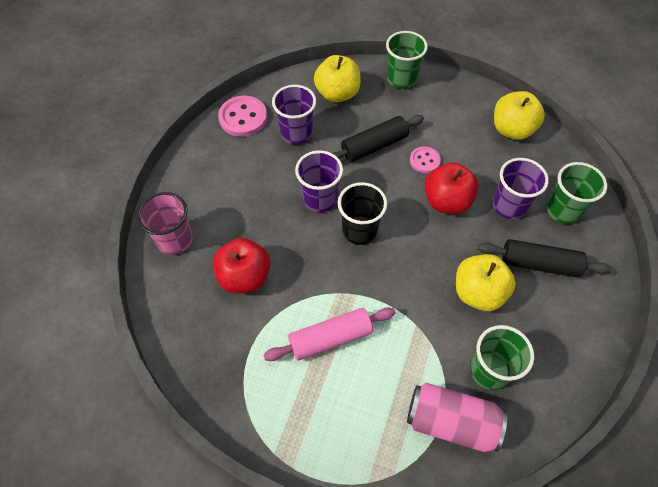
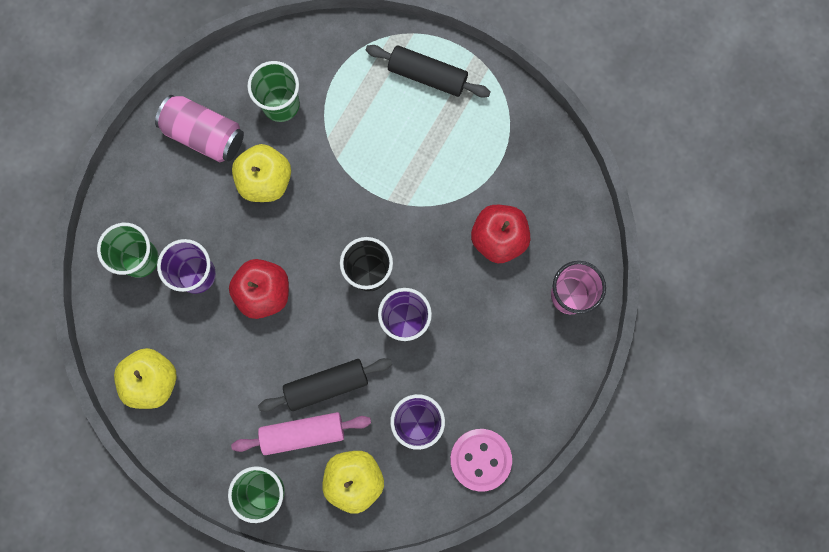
camera: 170 degrees left, 20 degrees up
pink rolling pin [264,307,395,361] -> pink rolling pin moved to [231,412,371,455]
pink can [407,383,507,452] -> pink can moved to [155,95,244,162]
pink button [410,146,441,173] -> none
black rolling pin [478,239,611,278] -> black rolling pin moved to [366,45,490,98]

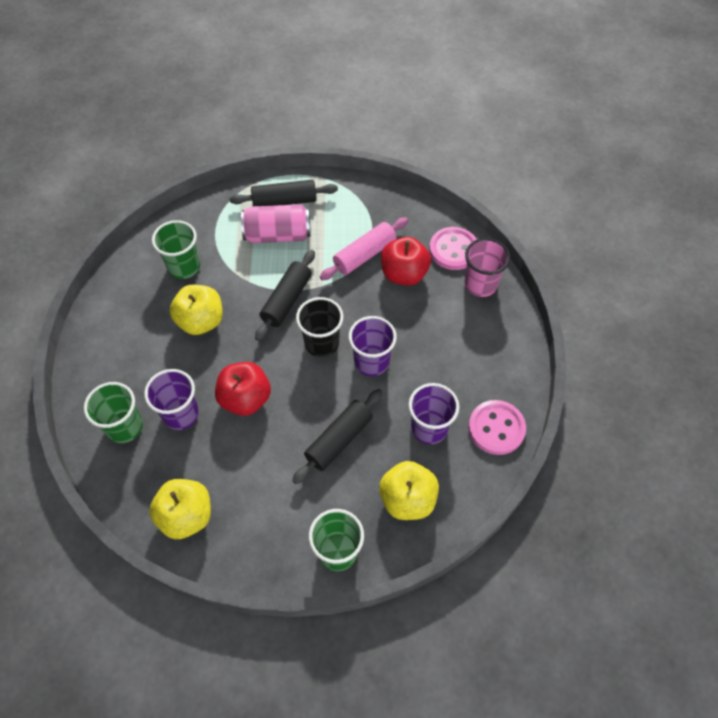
camera: 30 degrees left, 20 degrees down
pink can [155,95,244,162] -> pink can moved to [241,204,311,243]
pink rolling pin [231,412,371,455] -> pink rolling pin moved to [320,217,408,281]
none -> black rolling pin [255,250,315,341]
none -> pink button [429,227,477,270]

